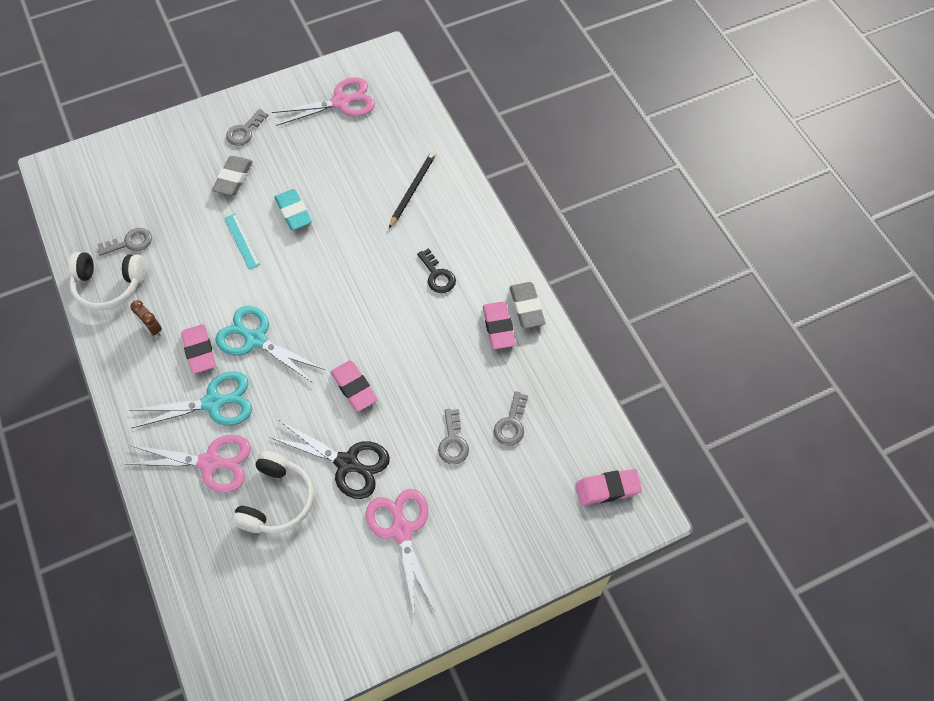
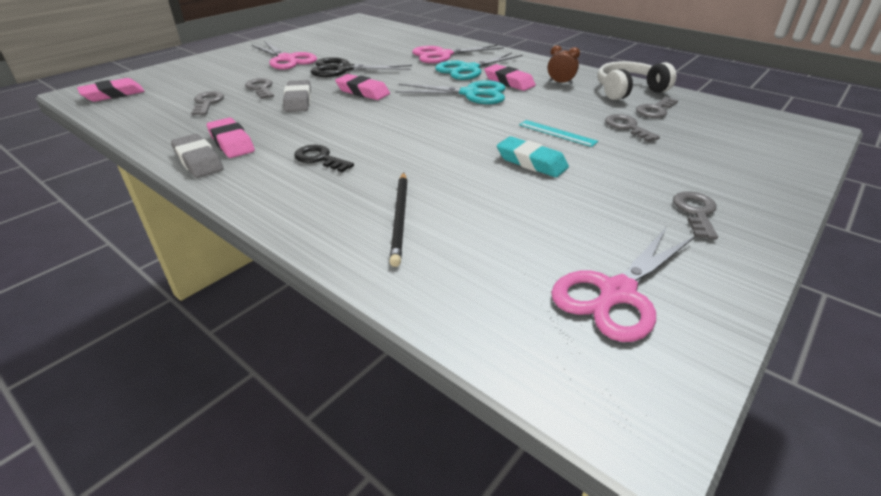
camera: 155 degrees right, 25 degrees down
grey eraser [212,156,253,195] -> grey eraser moved to [283,80,311,112]
white headphones [232,451,314,533] -> none
none -> grey key [605,114,660,142]

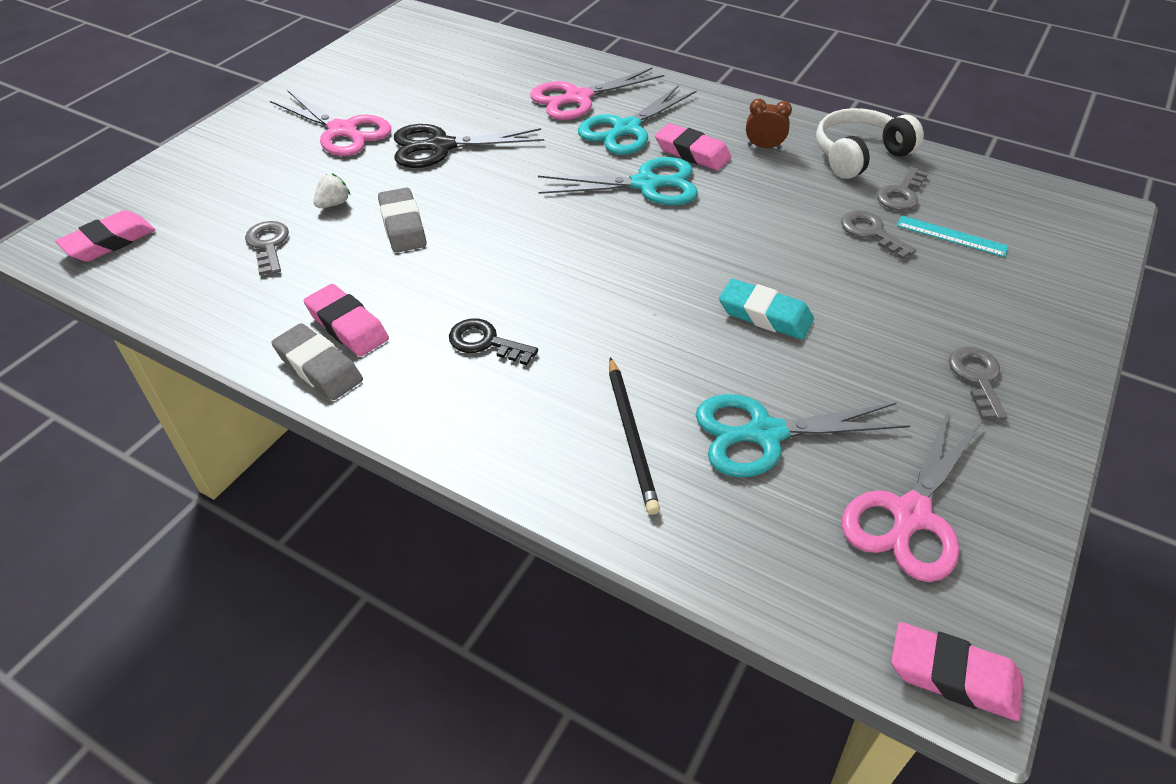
camera: 10 degrees left, 10 degrees up
grey key [245,78,274,99] -> white strawberry [313,173,350,208]
pink eraser [335,74,390,100] -> pink eraser moved to [891,622,1023,721]
turquoise ruler [519,120,598,147] -> turquoise ruler moved to [897,216,1008,257]
none -> turquoise scissors [696,394,911,477]

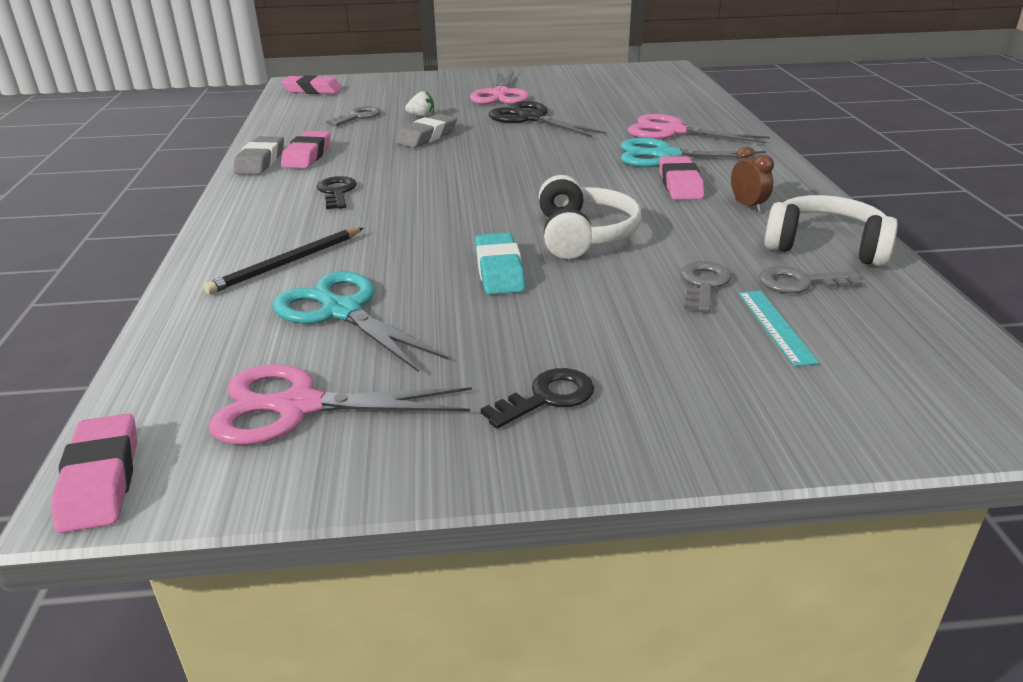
camera: 55 degrees right, 15 degrees down
turquoise scissors [538,157,698,205] -> none
grey key [949,347,1007,420] -> black key [481,368,594,429]
none -> white headphones [539,175,642,259]

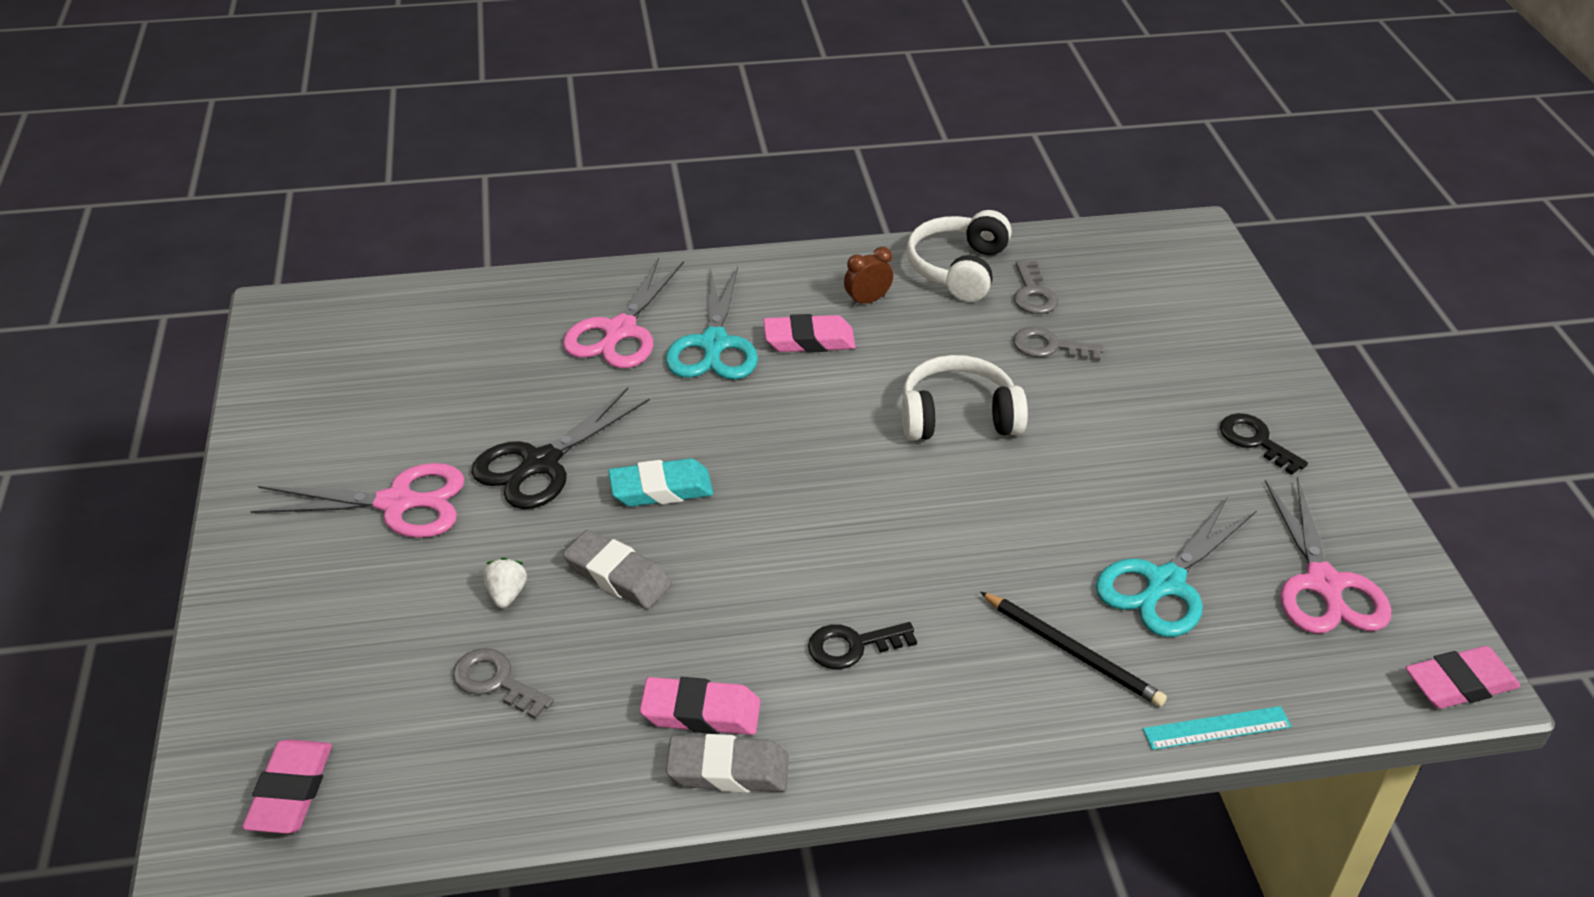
camera: 95 degrees left, 10 degrees up
turquoise eraser [475,233,525,295] -> turquoise eraser moved to [608,458,713,507]
turquoise ruler [739,291,819,366] -> turquoise ruler moved to [1143,706,1292,750]

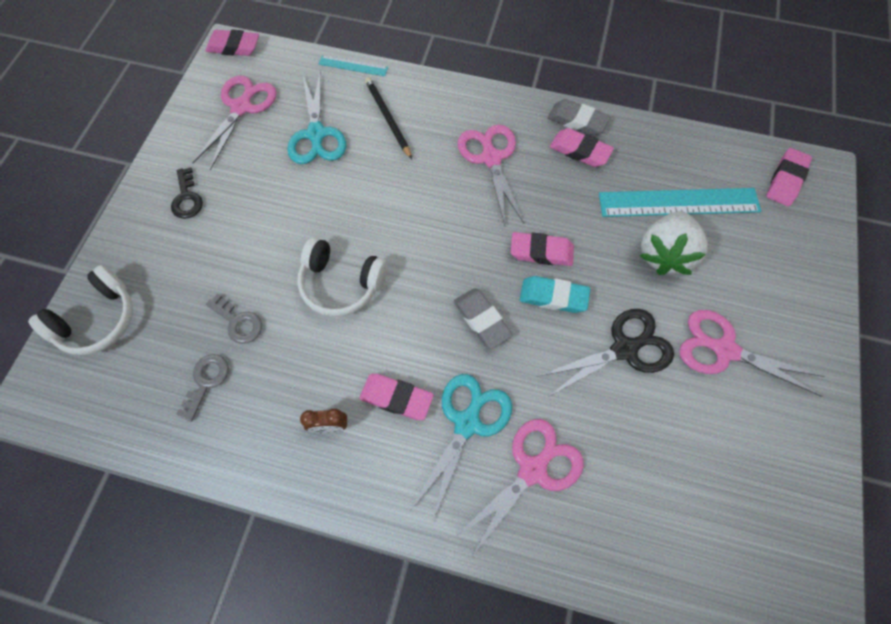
camera: 155 degrees left, 25 degrees up
grey key [453,648,554,719] -> turquoise ruler [599,188,761,217]
white strawberry [483,557,527,608] -> white strawberry [639,211,708,275], size x2.33
grey eraser [563,530,672,609] -> grey eraser moved to [454,288,513,349]
black key [808,622,917,669] -> pink scissors [457,125,524,226]
white headphones [906,210,1012,302] -> white headphones moved to [28,265,133,355]
turquoise scissors [1096,498,1257,637] -> turquoise scissors turned 105 degrees clockwise [287,73,346,164]
none -> pink eraser [511,232,574,266]

